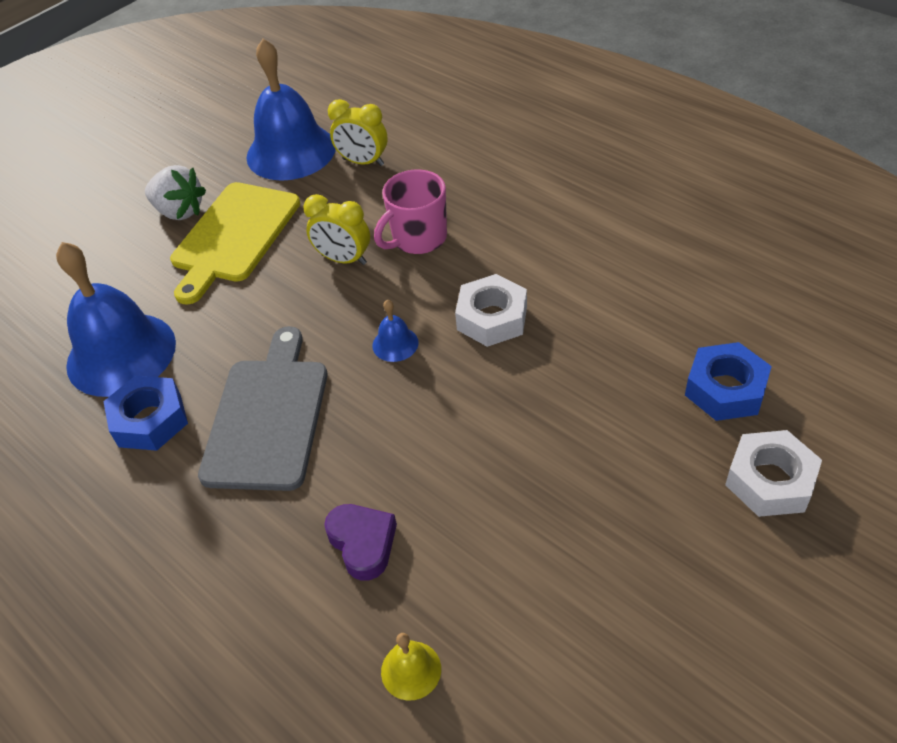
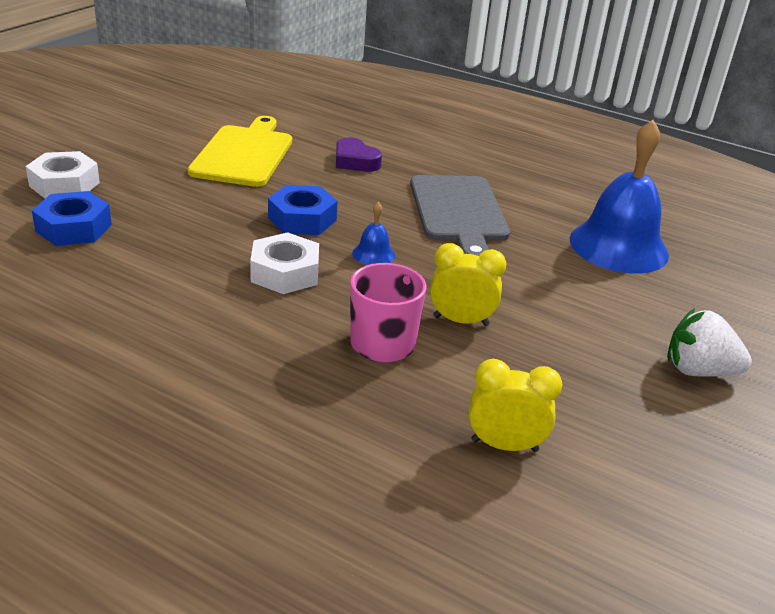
camera: 160 degrees right, 15 degrees down
blue nut [103,376,188,451] -> blue nut moved to [268,185,338,235]
yellow cutting board [170,182,300,305] -> yellow cutting board moved to [188,116,292,187]
blue bell [246,39,336,181] -> none
yellow bell [381,633,441,701] -> none

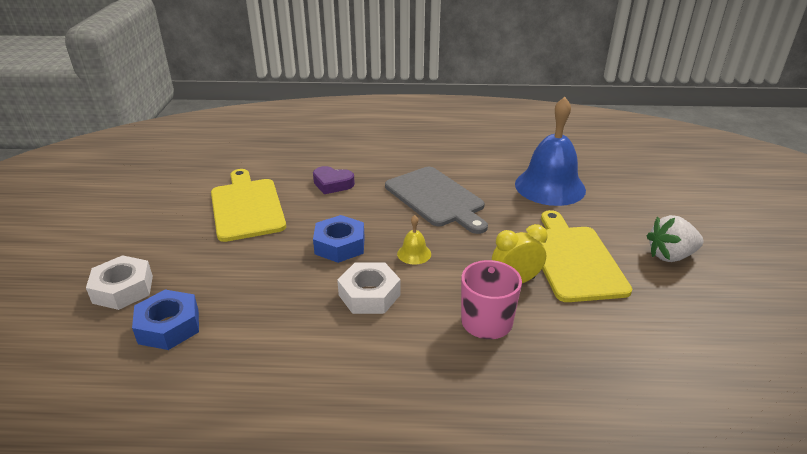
camera: 25 degrees left, 0 degrees up
blue bell [352,202,395,265] -> yellow bell [397,215,431,265]
yellow clock [469,359,563,452] -> none
none -> yellow cutting board [541,210,632,302]

